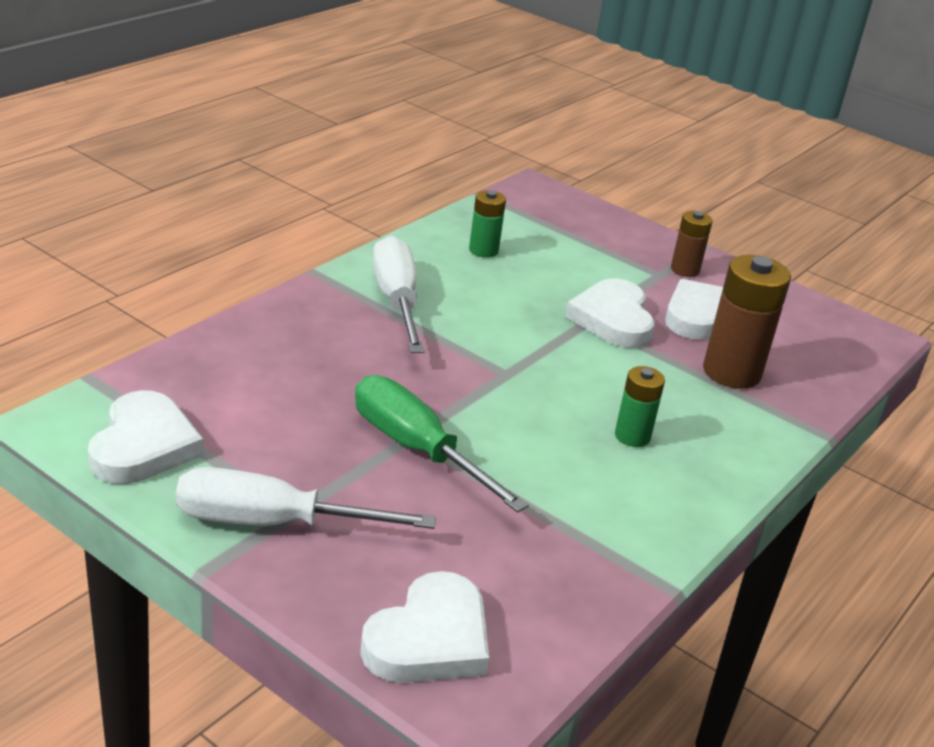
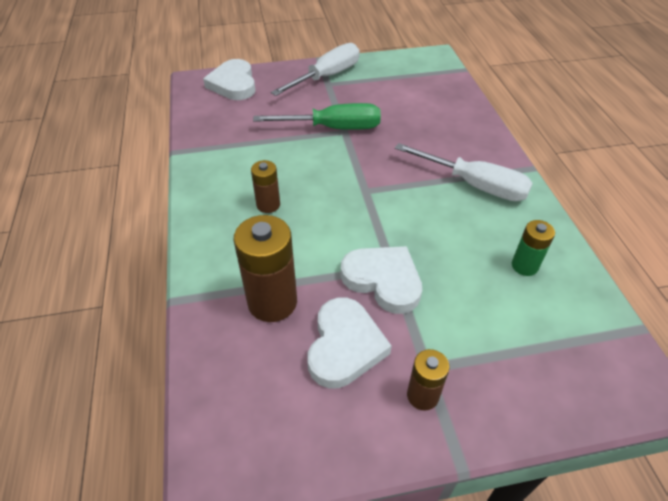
camera: 135 degrees right, 15 degrees up
white heart [88,390,203,484] -> none
green battery [615,366,665,447] -> brown battery [251,160,280,213]

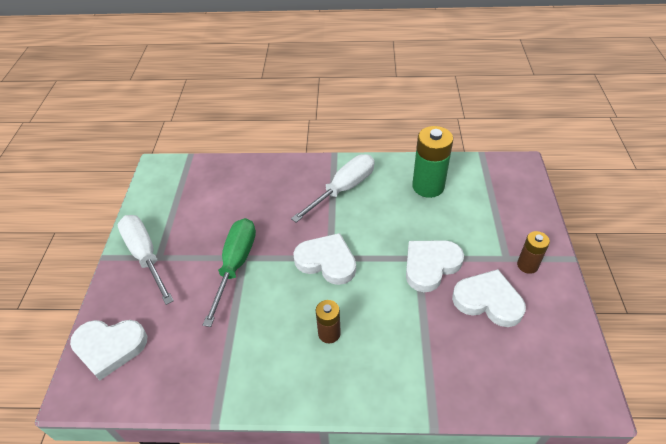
camera: 75 degrees left, 0 degrees up
brown battery [233,215,297,322] -> none
green battery [512,220,555,276] -> green battery [412,126,453,198], size x1.77
none -> white heart [293,233,356,285]

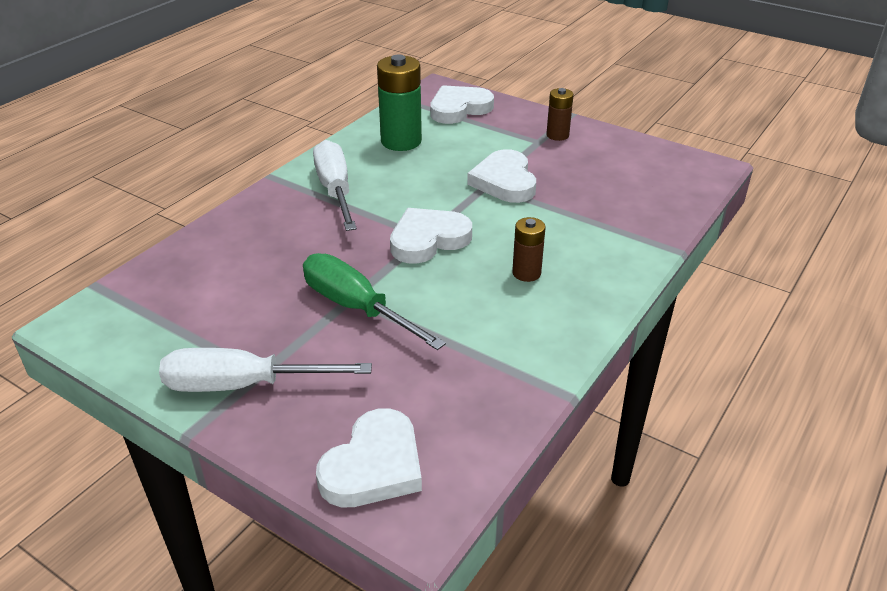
camera: 60 degrees left, 10 degrees down
white heart [452,269,526,327] -> white heart moved to [430,85,494,124]

